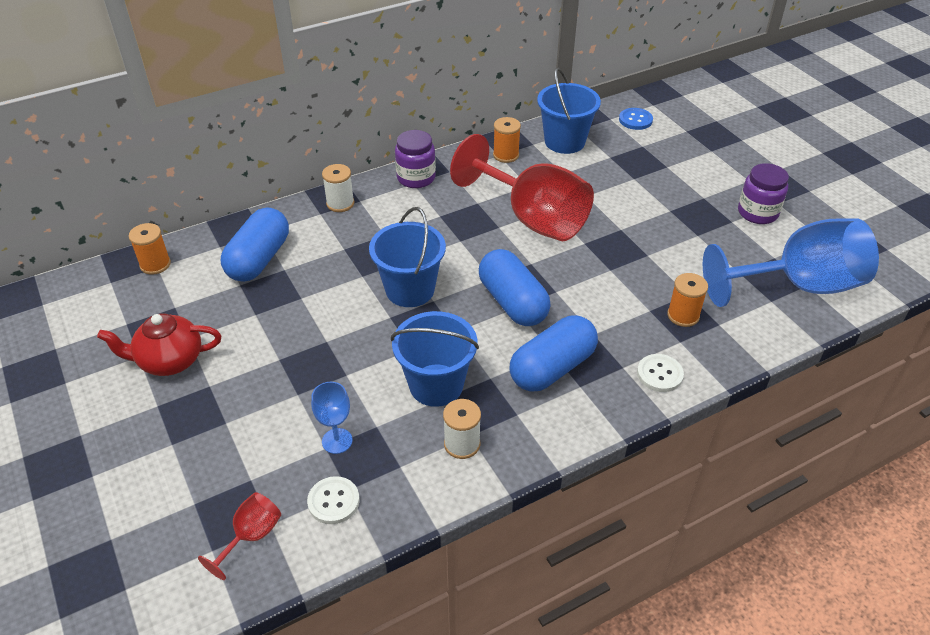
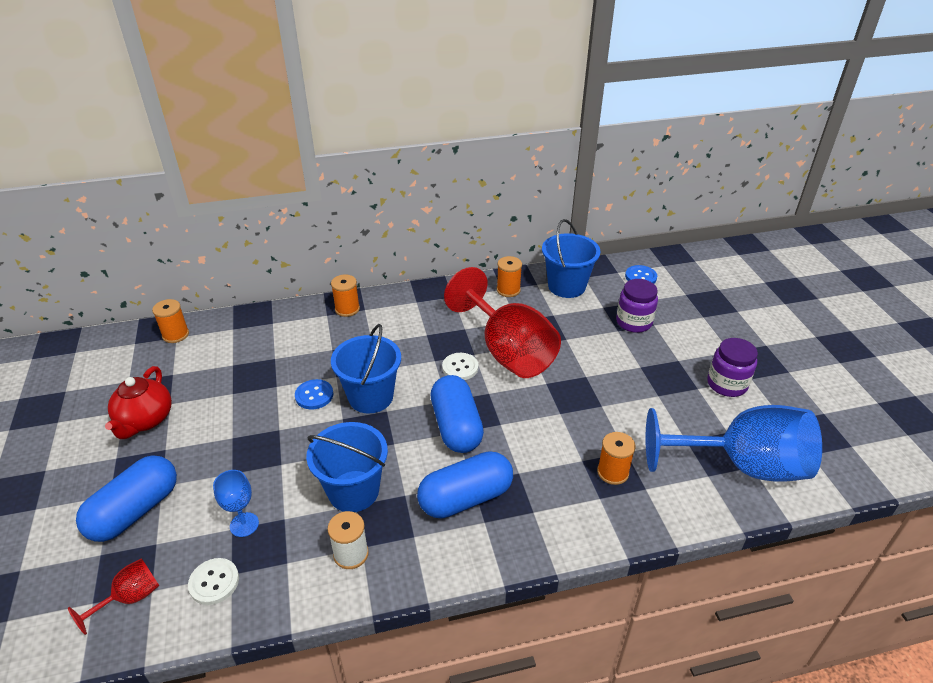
camera: 15 degrees right, 5 degrees down
red teapot [97,314,221,376] -> red teapot turned 90 degrees counterclockwise [105,366,172,439]
blue capsule [221,207,289,282] -> blue capsule moved to [76,455,177,542]
white spool [322,164,354,212] -> orange spool [331,275,360,317]
purple jar [395,130,436,188] -> purple jar moved to [616,279,658,333]
white button [637,354,684,392] -> white button moved to [442,353,479,380]
none -> blue button [295,379,333,409]

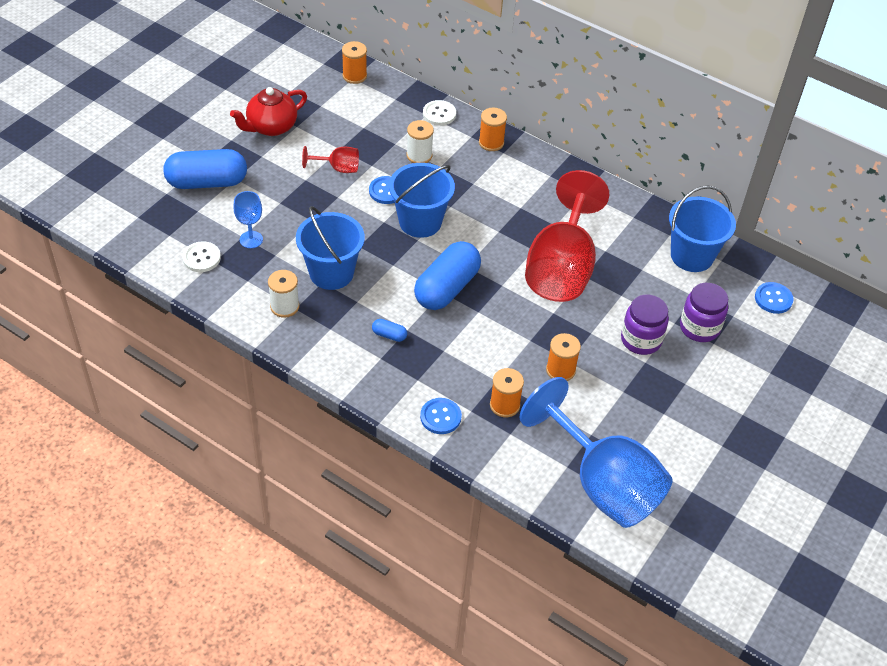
camera: 45 degrees right, 10 degrees up
red goblet [68,558,159,635] -> red goblet moved to [302,146,359,173]
blue capsule [417,451,513,518] -> blue capsule [372,319,407,342], size x0.41
white button [442,353,479,380] -> white button moved to [423,100,456,126]
orange spool [497,256,522,297] -> orange spool moved to [546,333,581,381]
purple jar [707,338,758,397] -> purple jar moved to [621,295,669,355]
none -> white spool [407,120,434,163]
none -> blue button [420,398,462,434]

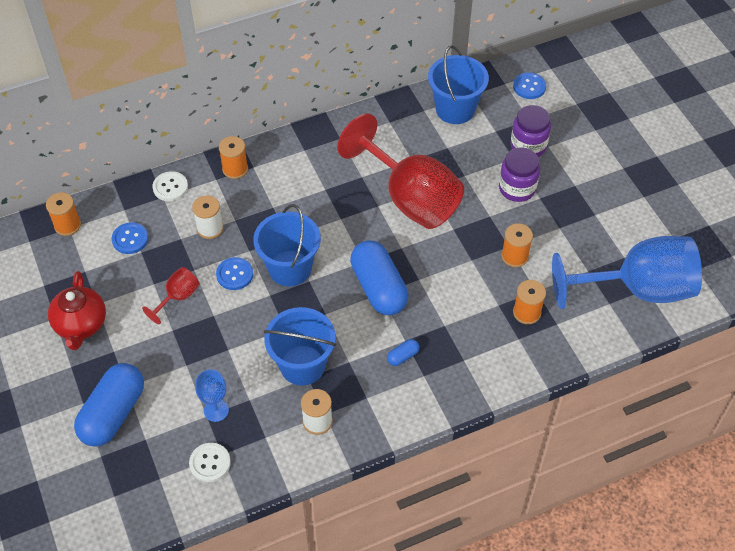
camera: 55 degrees left, 5 degrees up
blue button [420,398,462,434] -> blue button moved to [111,222,149,254]

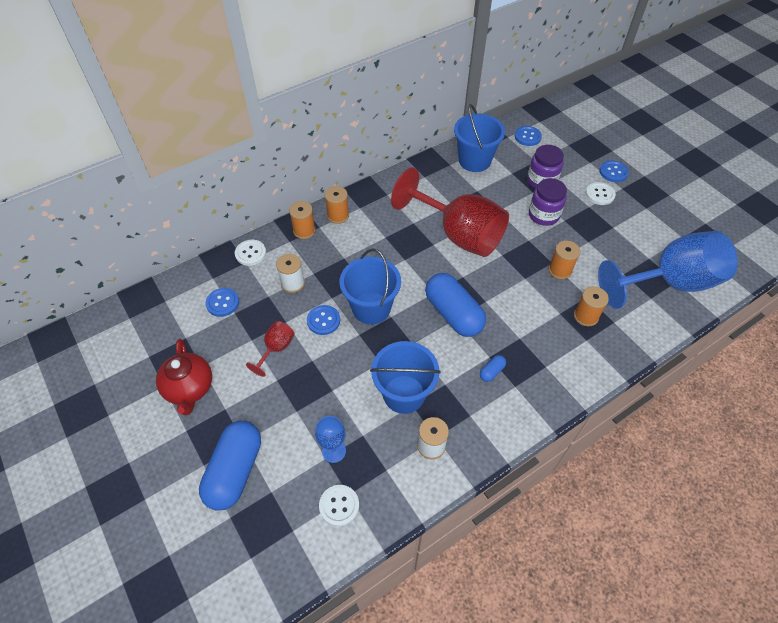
camera: 10 degrees left, 0 degrees up
orange spool [46,192,81,236] -> orange spool moved to [325,186,349,224]
none -> white button [586,182,616,205]
none -> blue button [599,160,629,182]

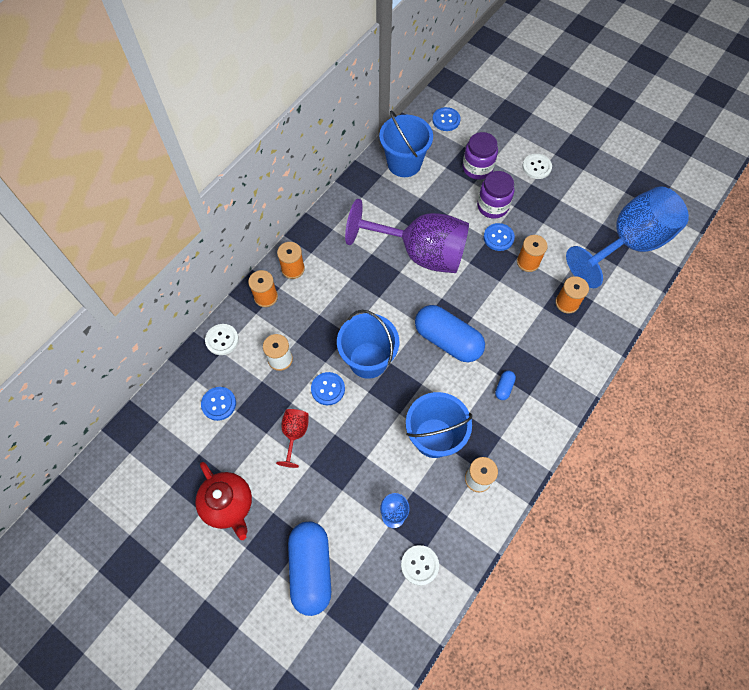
camera: 20 degrees left, 10 degrees up
red goblet [391,167,509,257] -> purple goblet [345,199,469,273]
blue button [599,160,629,182] -> blue button moved to [484,223,515,251]

